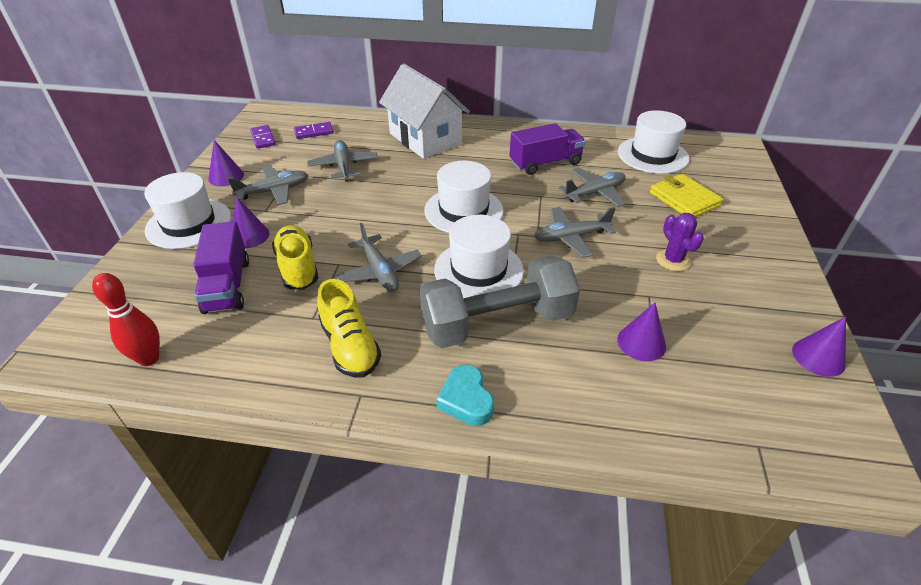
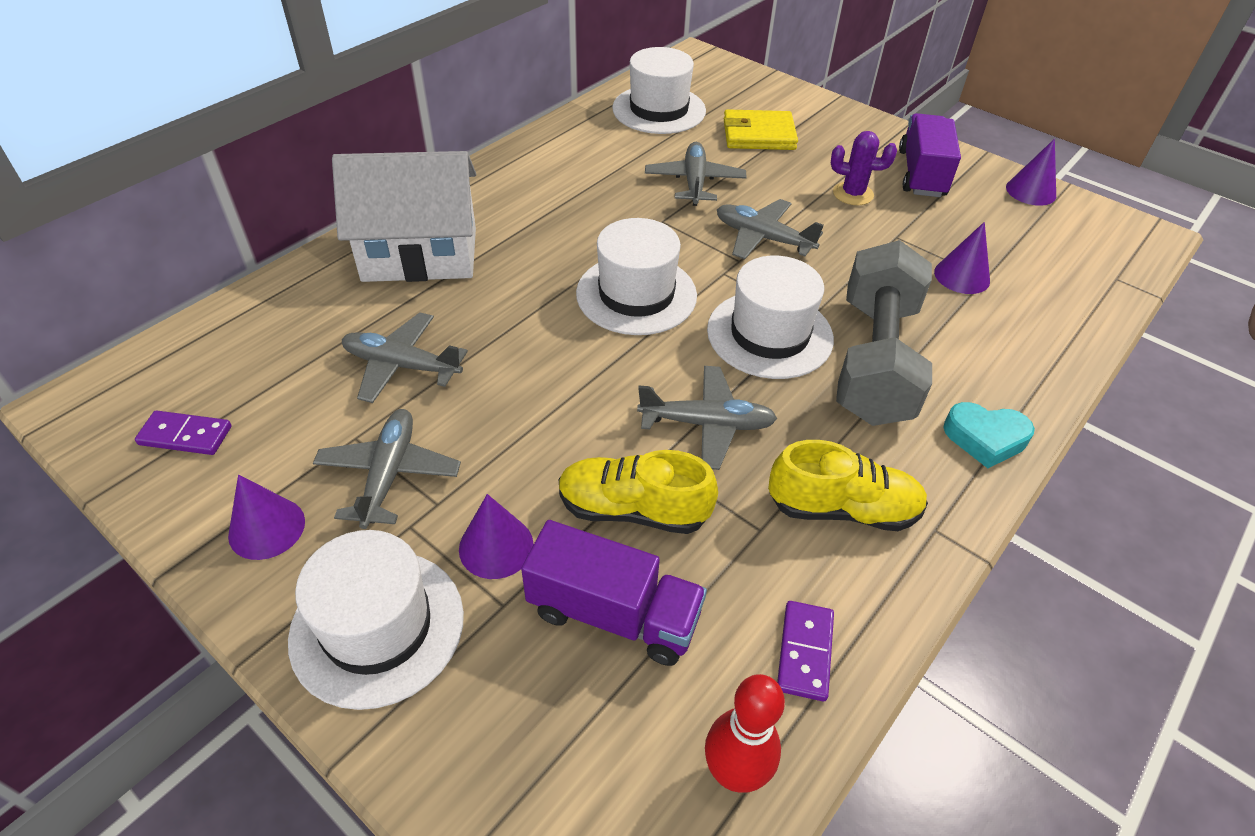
camera: 60 degrees left, 5 degrees up
purple domino [294,122,334,139] -> purple domino moved to [777,601,834,701]
purple truck [509,123,586,175] -> purple truck moved to [899,113,961,197]
grey plane [534,207,616,258] -> grey plane turned 105 degrees clockwise [717,199,824,259]

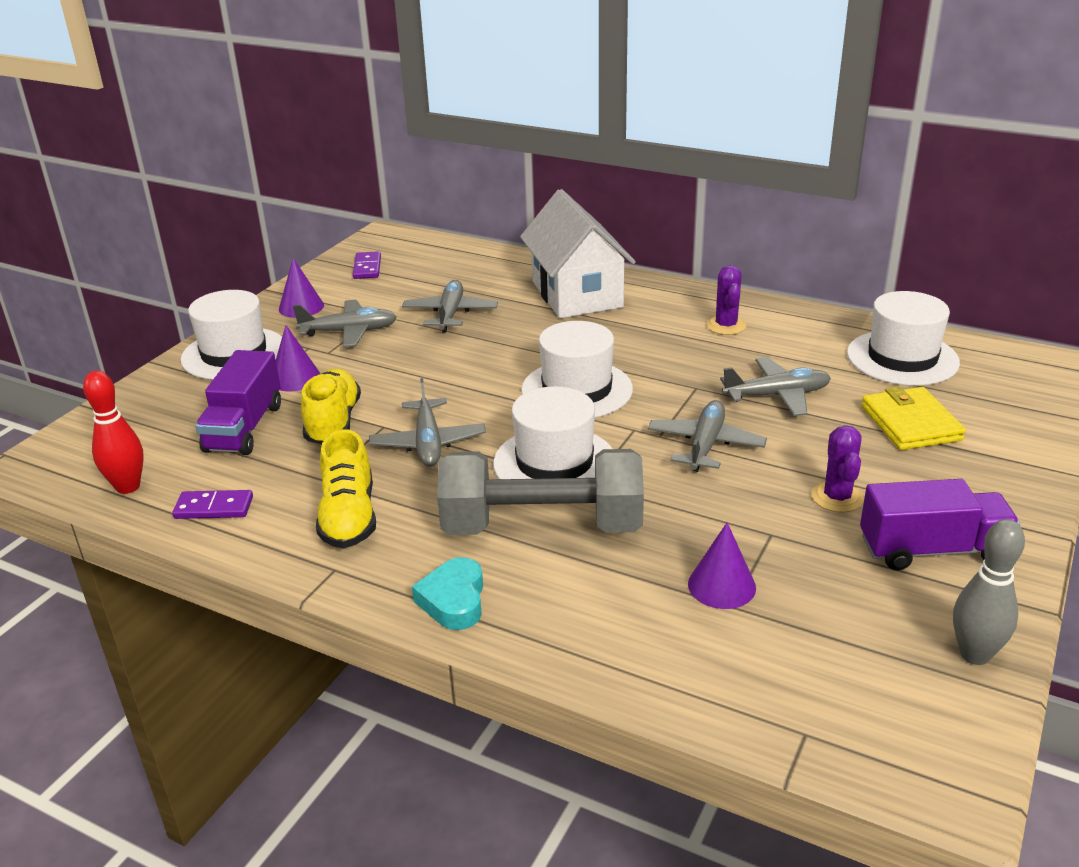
camera: 80 degrees right, 15 degrees down
purple cone [1006,139,1056,206] -> grey bowling pin [953,519,1025,665]
none -> purple cactus [706,265,746,335]

